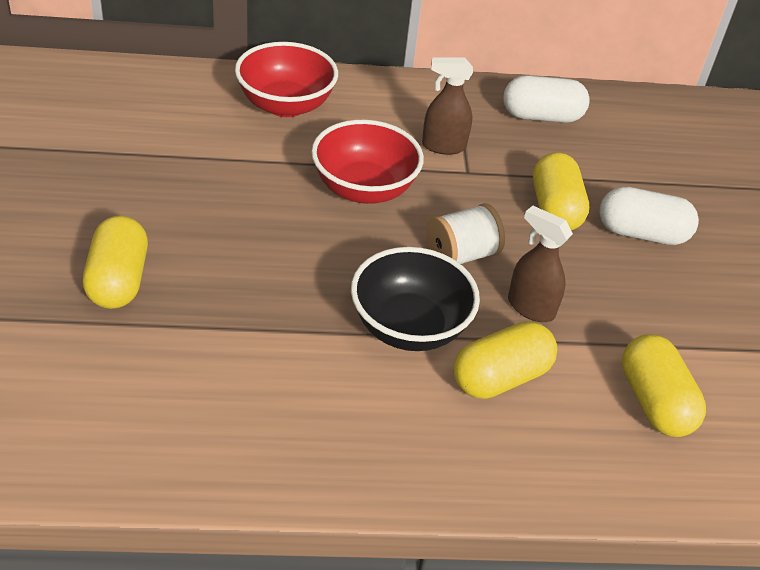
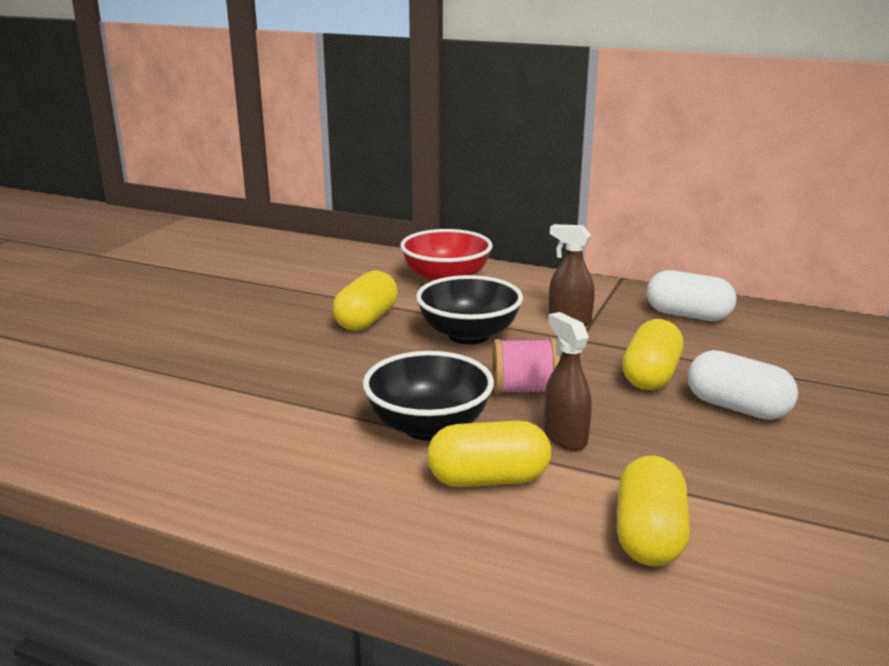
camera: 30 degrees right, 20 degrees down
yellow capsule [83,216,148,309] -> yellow capsule moved to [333,271,398,331]
red bowl [311,120,424,204] -> black bowl [416,275,523,345]
white spool [426,203,505,264] -> pink spool [492,338,560,394]

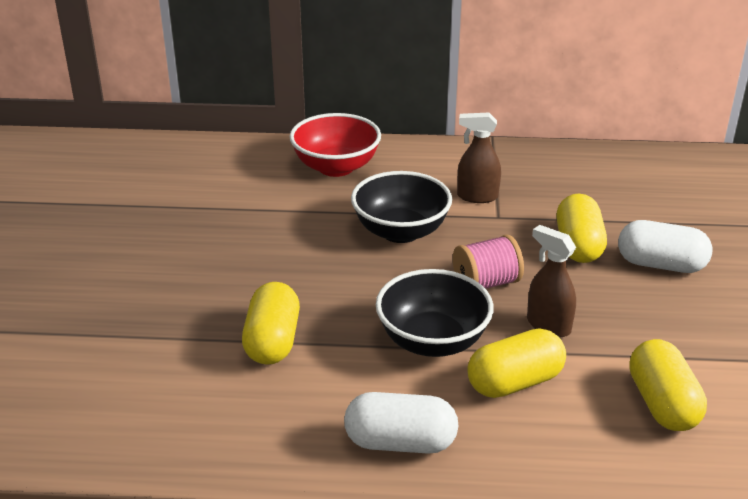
camera: 20 degrees left, 10 degrees up
yellow capsule [333,271,398,331] -> yellow capsule moved to [242,282,300,365]
white capsule [647,270,736,321] -> white capsule moved to [344,392,459,454]

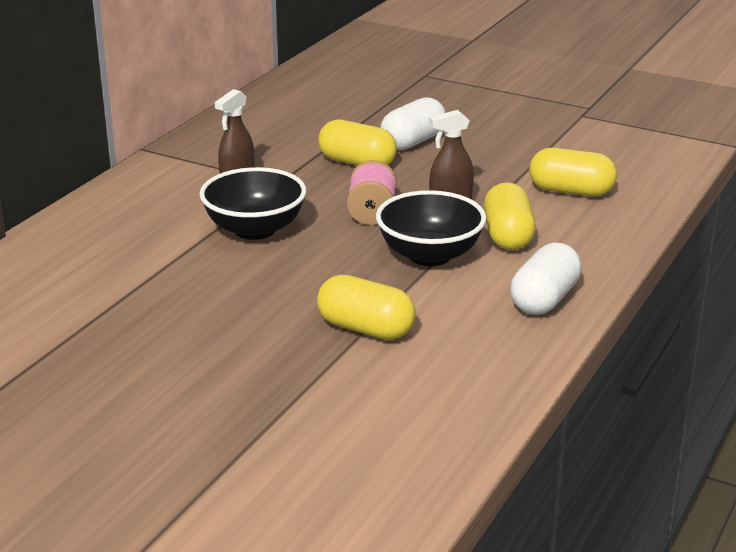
camera: 65 degrees left, 5 degrees down
red bowl [290,113,381,177] -> none

